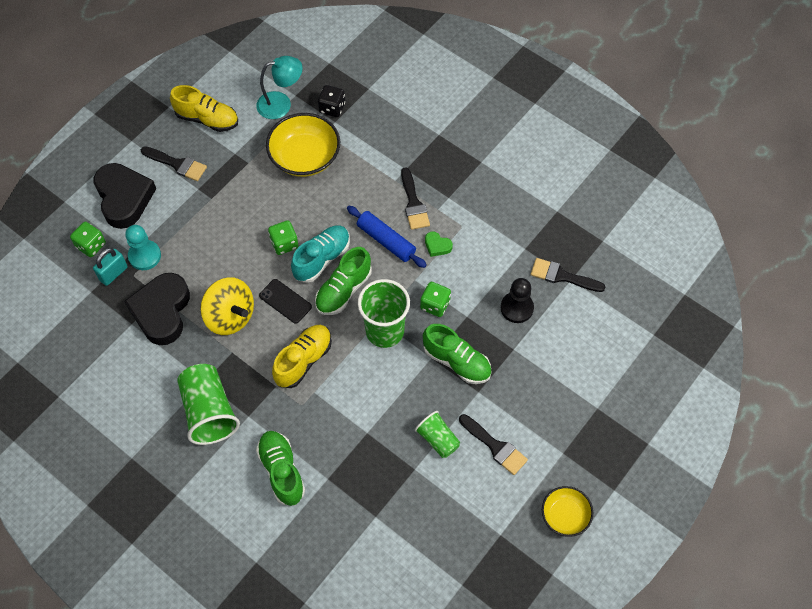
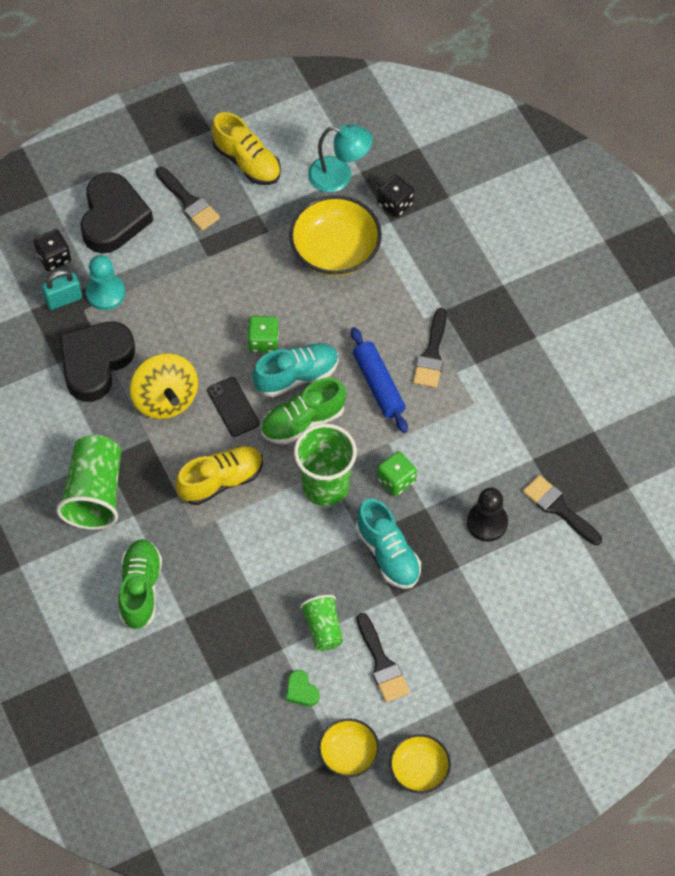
camera: 25 degrees right, 0 degrees up
green dice [70,222,106,257] -> black dice [34,229,71,271]
green shoe [423,324,491,384] -> turquoise shoe [356,498,421,589]
green heart [425,231,453,257] -> green heart moved to [286,670,319,707]
none -> yellow bowl [318,718,380,778]

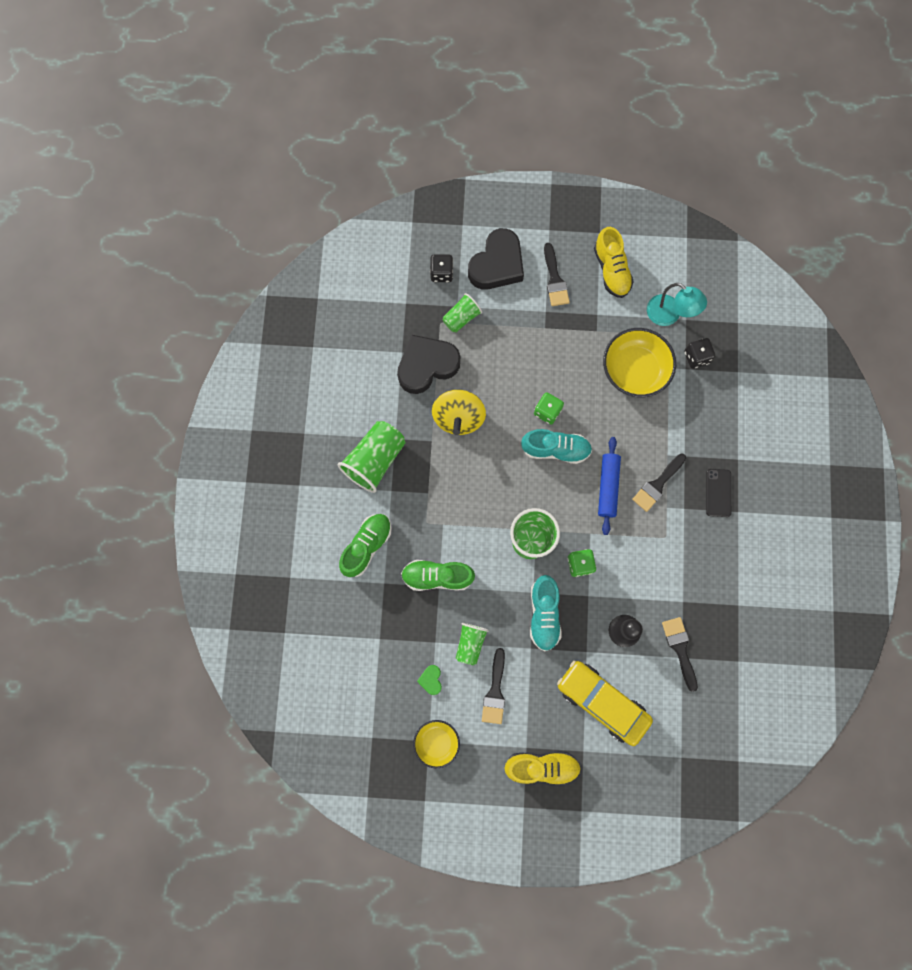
camera: 30 degrees right, 15 degrees up
turquoise padlock [42,270,82,310] -> none
turquoise pawn [86,255,125,310] -> green cup [443,293,482,333]
yellow shoe [175,446,263,505] -> yellow shoe moved to [504,751,581,785]
black phone [207,377,259,437] -> black phone moved to [706,469,731,517]
green shoe [261,378,346,445] -> green shoe moved to [401,560,475,591]
yellow bowl [389,734,451,794] -> none
none -> yellow car [557,661,653,746]

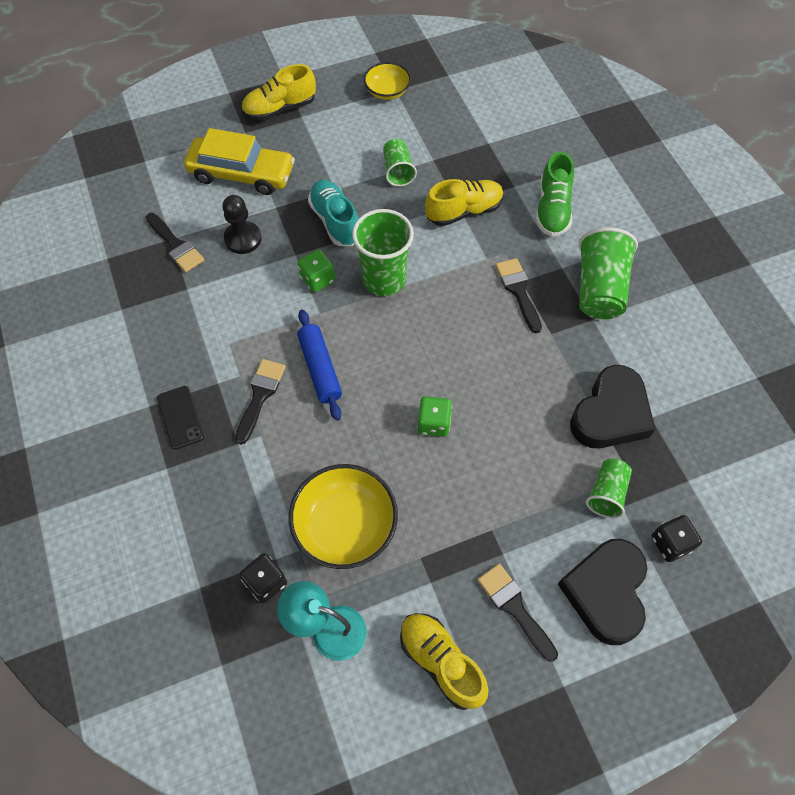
camera: 155 degrees right, 15 degrees down
green shoe [401,560,475,591] -> yellow shoe [425,179,504,226]
green heart [417,665,442,695] -> none
yellow spinning top [432,390,486,435] -> none
black brush [482,648,505,724] -> black brush moved to [495,258,542,333]
turquoise shoe [521,429,592,464] -> none

